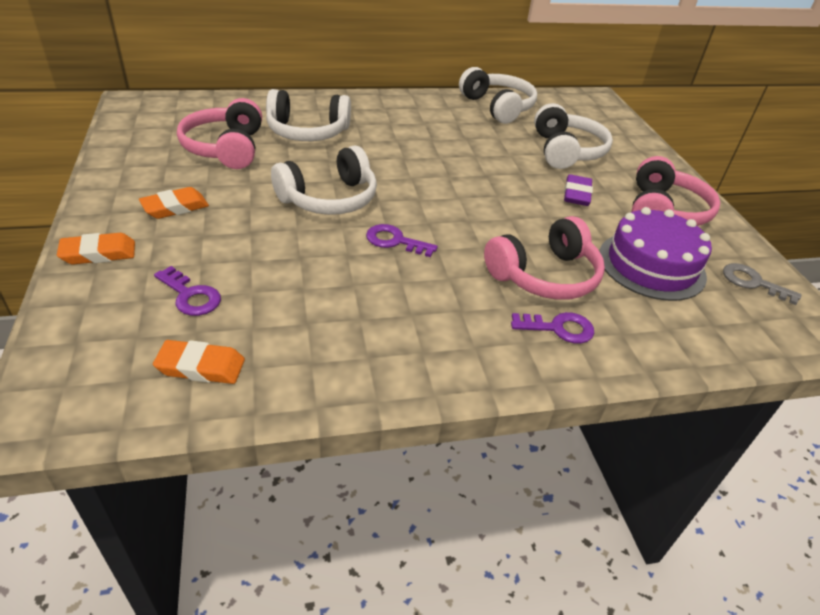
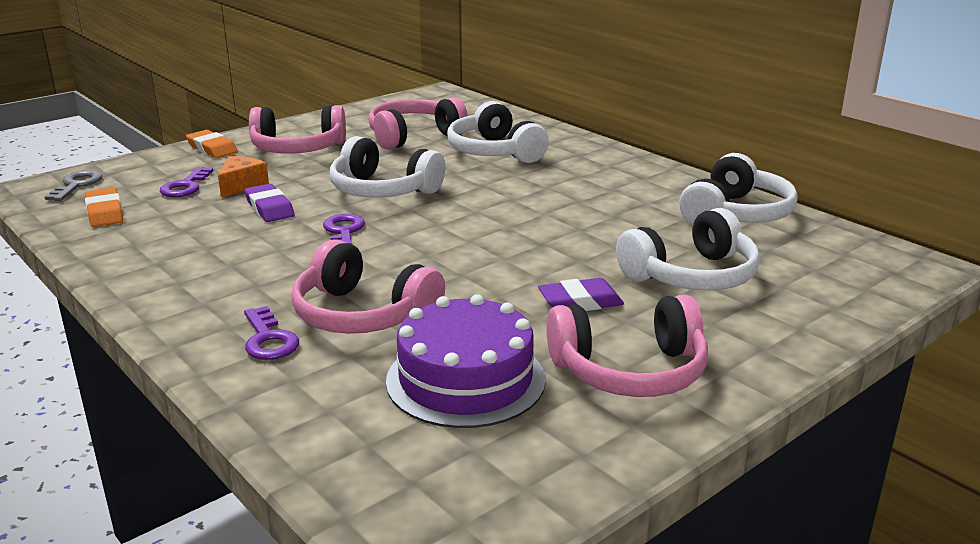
camera: 65 degrees right, 15 degrees down
orange eraser [139,187,209,219] -> pink headphones [249,105,346,154]
grey key [723,263,801,305] -> grey key moved to [45,170,102,201]
none -> orange cheese [218,156,269,197]
none -> purple eraser [244,184,294,222]

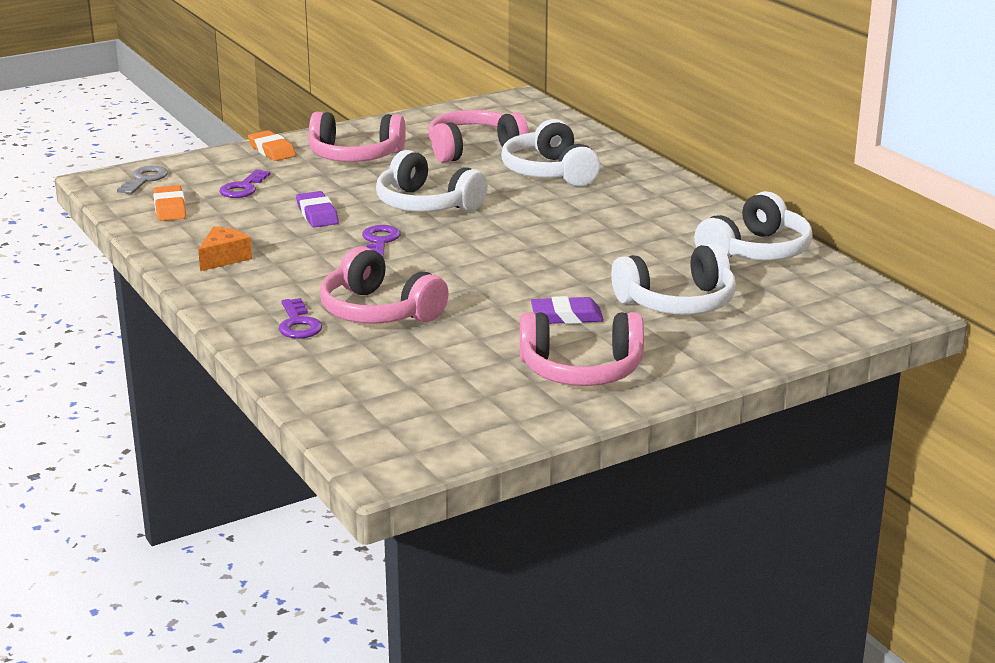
camera: 10 degrees right, 0 degrees up
orange cheese [218,156,269,197] -> orange cheese moved to [198,226,252,271]
purple cake [386,294,546,428] -> none

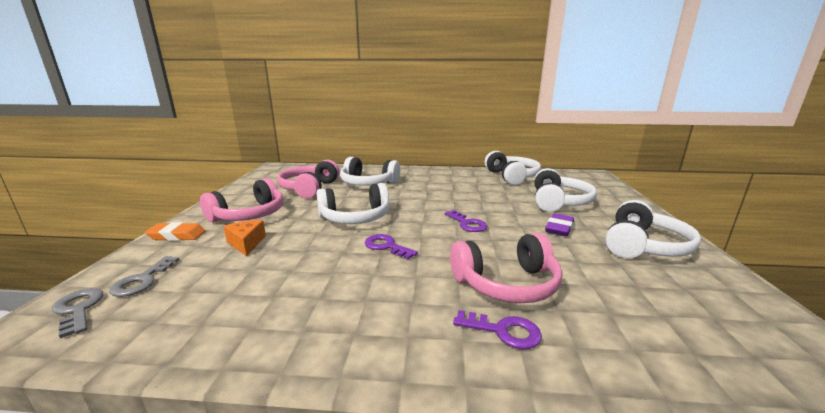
camera: 55 degrees left, 5 degrees down
orange eraser [153,185,186,221] -> none
orange cheese [198,226,252,271] -> orange cheese moved to [223,220,266,256]
purple key [219,169,271,198] -> purple key moved to [445,210,487,232]
purple eraser [296,191,339,228] -> none
pink headphones [520,312,644,386] -> white headphones [605,200,701,258]
none -> grey key [109,256,179,297]

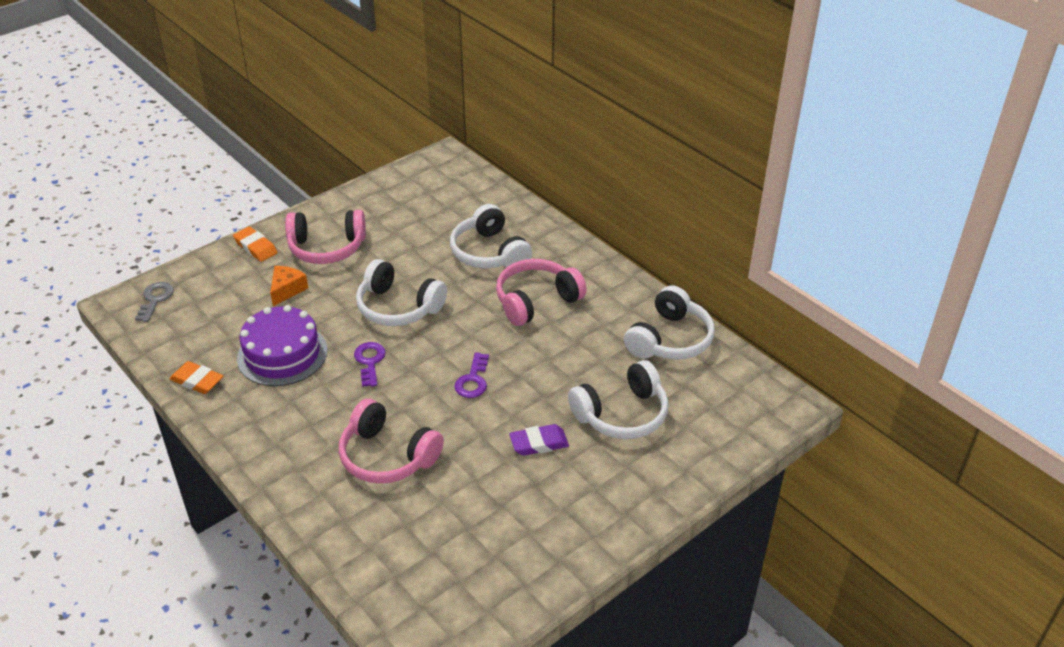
camera: 45 degrees right, 20 degrees up
grey key [109,256,179,297] -> none
pink headphones [277,160,340,199] -> pink headphones moved to [496,259,587,326]
purple key [453,310,542,349] -> none
white headphones [605,200,701,258] -> none
none -> orange eraser [169,361,223,394]
none -> purple cake [237,305,327,386]

